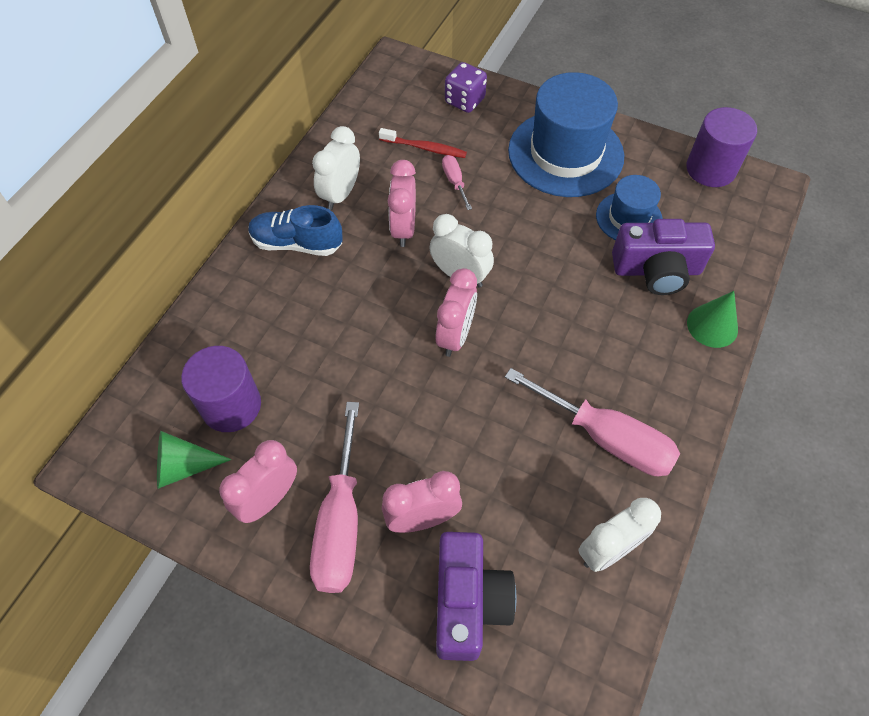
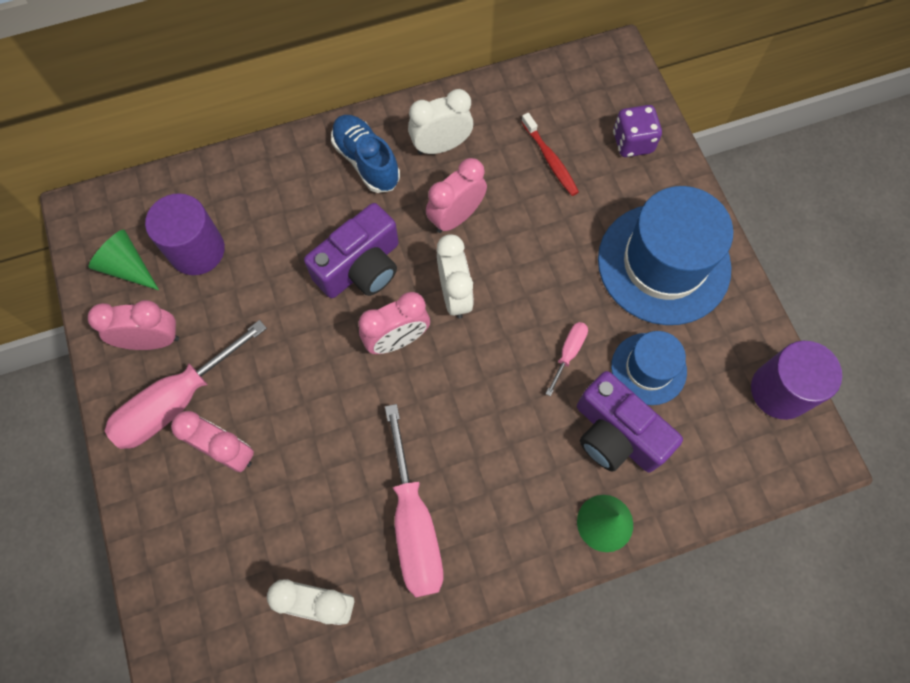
camera: 45 degrees right, 10 degrees up
purple camera [436,532,516,661] -> purple camera moved to [304,203,399,298]
pink screwdriver [442,155,472,210] -> pink screwdriver moved to [546,322,588,396]

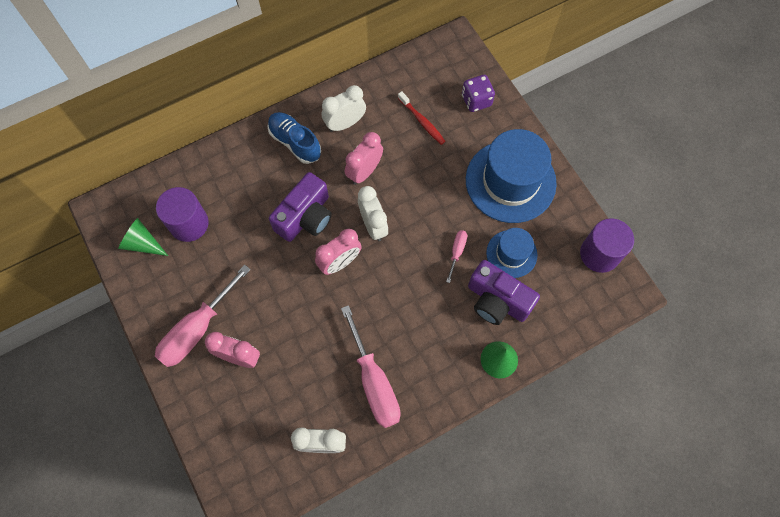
camera: 10 degrees left, 0 degrees up
pink clock [88,300,179,350] -> none

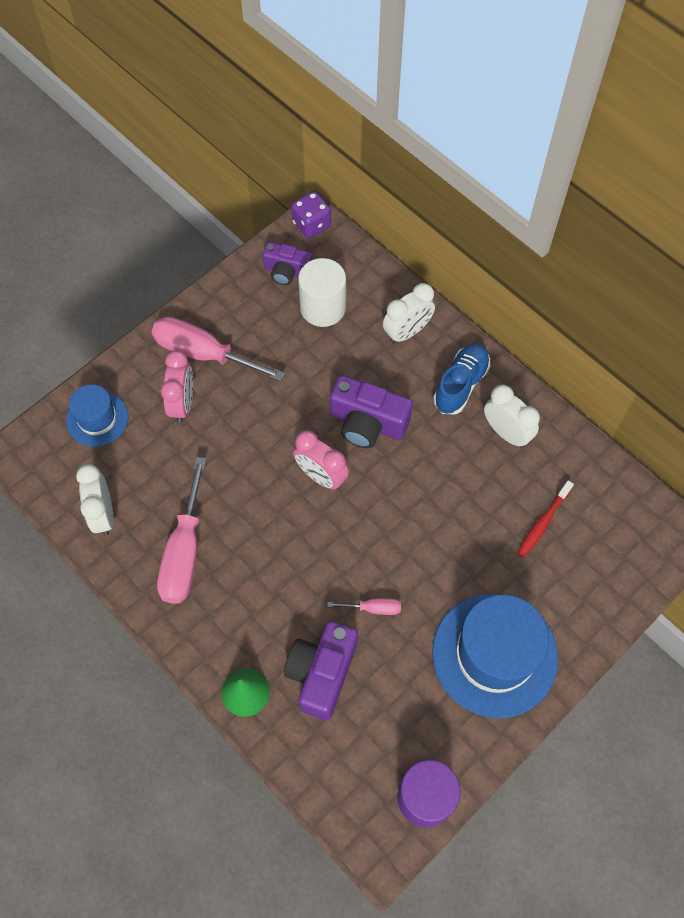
camera: 75 degrees right, 5 degrees down
green cone [118,218,168,256] -> purple camera [263,242,313,285]
purple cylinder [156,187,209,242] -> white cylinder [298,258,346,327]
pink screwdriver [341,305,401,428] -> pink screwdriver turned 45 degrees counterclockwise [157,457,206,604]
pink clock [345,132,383,185] -> none
white clock [358,186,388,241] -> white clock moved to [383,283,435,344]
purple dice [462,75,495,112] -> purple dice moved to [291,192,331,238]
blue hat [486,228,538,278] -> blue hat moved to [66,384,128,447]

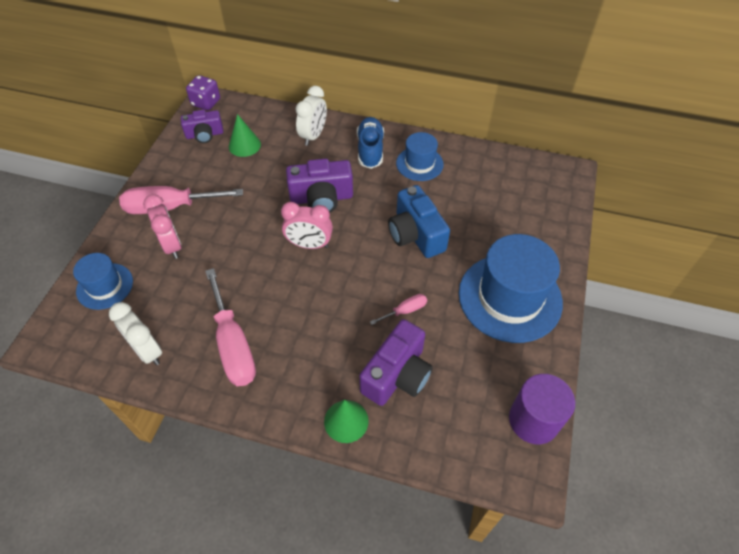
camera: 30 degrees left, 10 degrees down
purple camera [284,621,358,720] -> purple camera turned 135 degrees counterclockwise [359,319,433,406]
white cylinder [298,258,346,327] -> green cone [229,114,261,157]
white clock [484,385,540,448] -> blue hat [396,132,444,181]
red toothbrush [517,480,574,557] -> none
none -> blue camera [388,185,450,258]

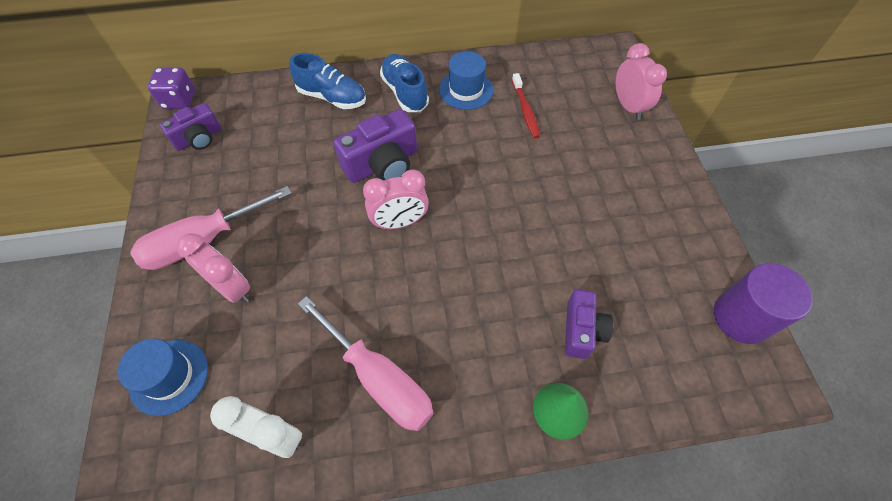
camera: 25 degrees left, 5 degrees up
green cone [229,114,261,157] -> none
white clock [295,86,327,146] -> blue shoe [289,53,366,109]
purple camera [359,319,433,406] -> purple camera [565,289,613,359], size x0.65
pink screwdriver [370,294,427,325] -> none
blue camera [388,185,450,258] -> none
blue hat [459,234,563,343] -> none
none -> red toothbrush [512,73,540,139]
none -> pink clock [616,43,667,120]

